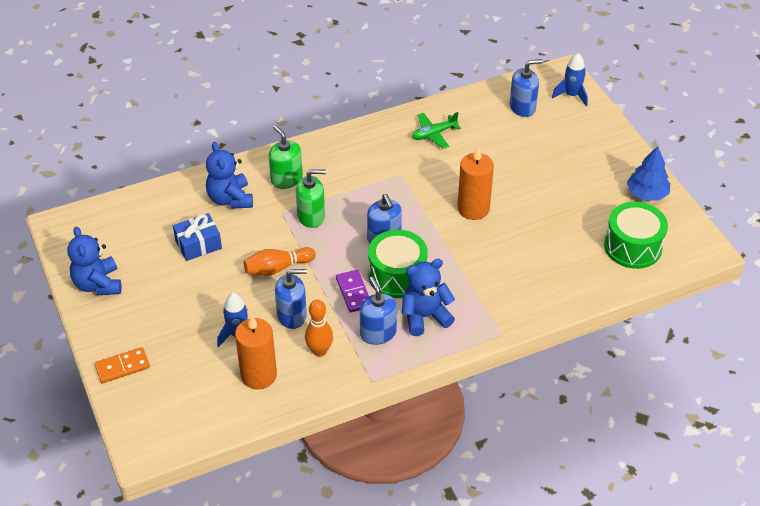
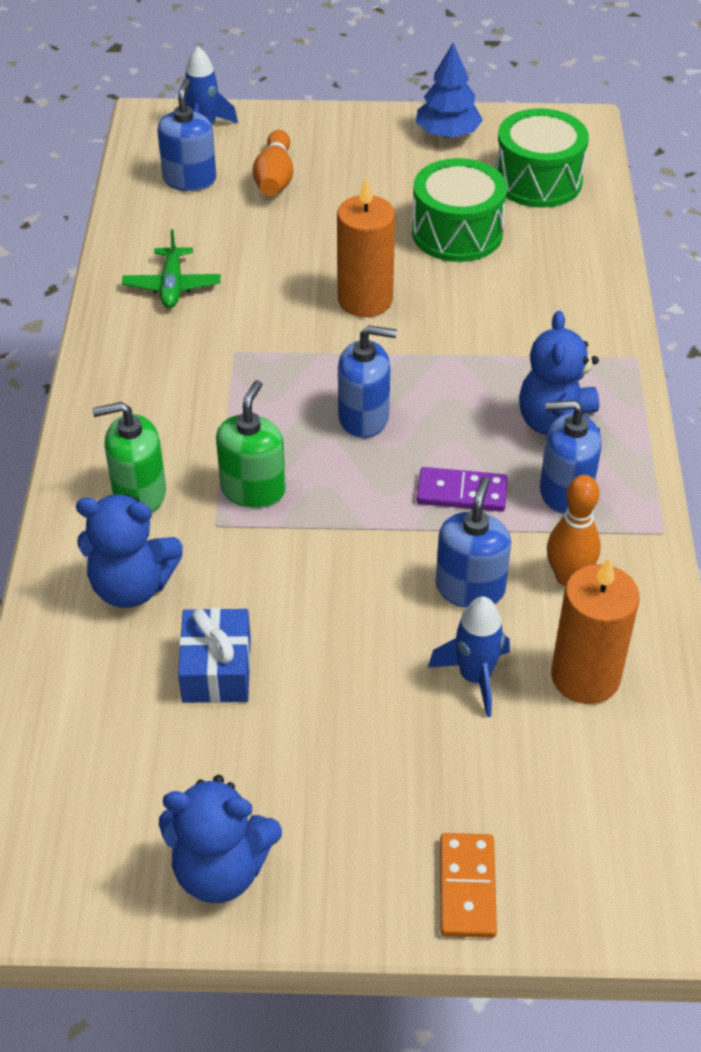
camera: 65 degrees left, 0 degrees up
orange bowling pin [244,247,316,276] -> orange bowling pin moved to [253,130,293,196]
green drum [368,230,428,298] -> green drum moved to [412,158,507,262]

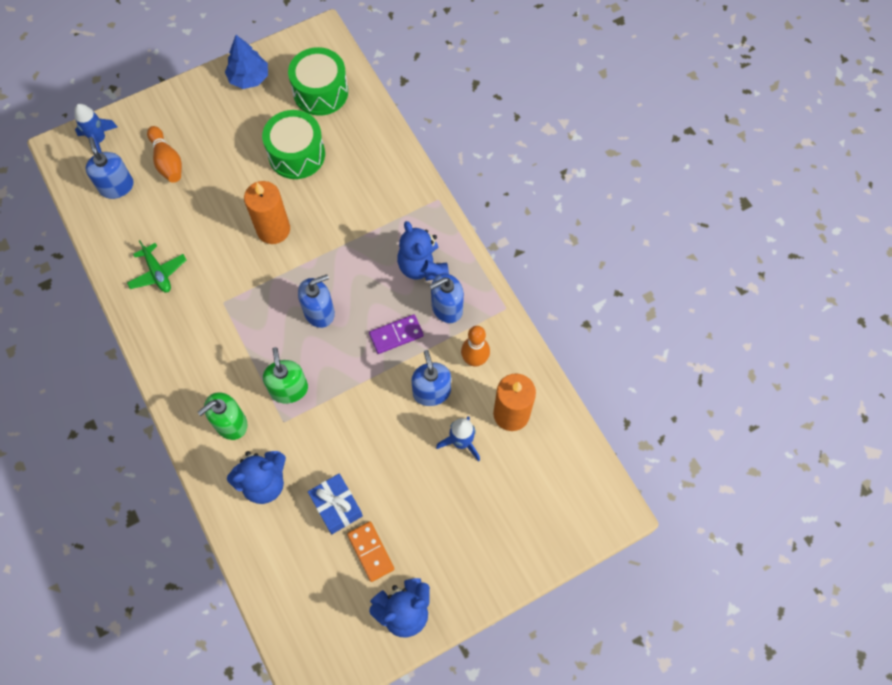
camera: 30 degrees left, 20 degrees up
orange domino [440,833,497,938] -> orange domino moved to [347,522,394,582]

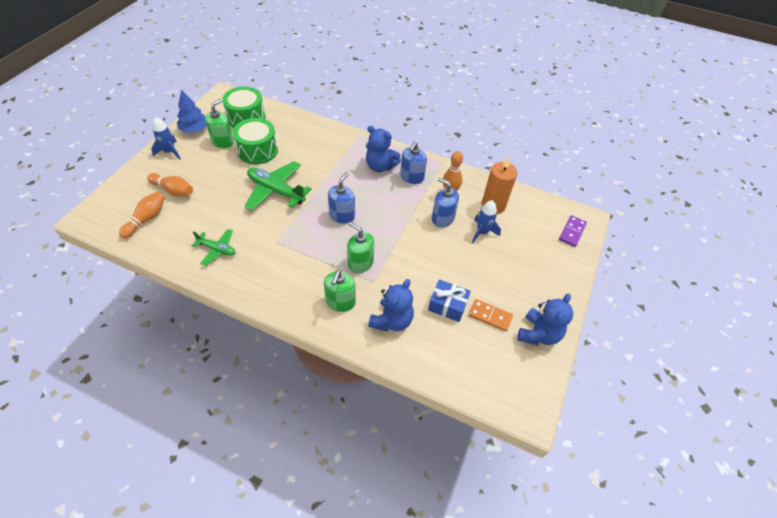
camera: 40 degrees left, 15 degrees down
blue rocket [74,104,117,153] -> blue rocket moved to [151,117,181,160]
blue soap dispenser [86,137,134,199] -> orange bowling pin [119,192,165,238]
orange candle [244,181,290,244] -> green plane [244,161,311,210]
purple domino [369,314,424,354] -> purple domino moved to [559,215,587,247]
none -> green soap dispenser [205,99,234,148]

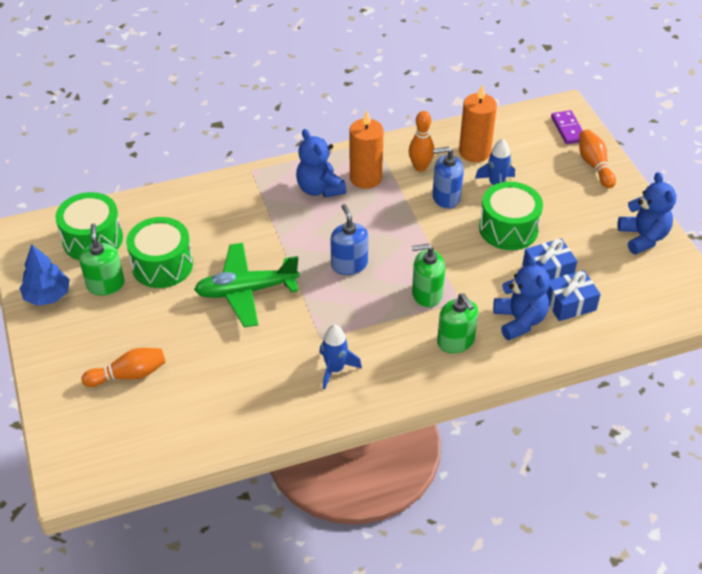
camera: 40 degrees left, 5 degrees down
orange bowling pin [119,192,165,238] -> orange bowling pin moved to [579,130,616,188]
blue rocket [151,117,181,160] -> blue rocket moved to [319,325,362,390]
green plane [192,229,235,266] -> none
blue teddy bear [366,126,401,172] -> blue teddy bear turned 75 degrees clockwise [296,129,346,198]
blue soap dispenser [400,141,427,184] -> orange candle [350,110,383,189]
orange domino [469,299,513,332] -> none
none -> green drum [479,182,543,250]
none -> blue gift [546,270,601,321]

